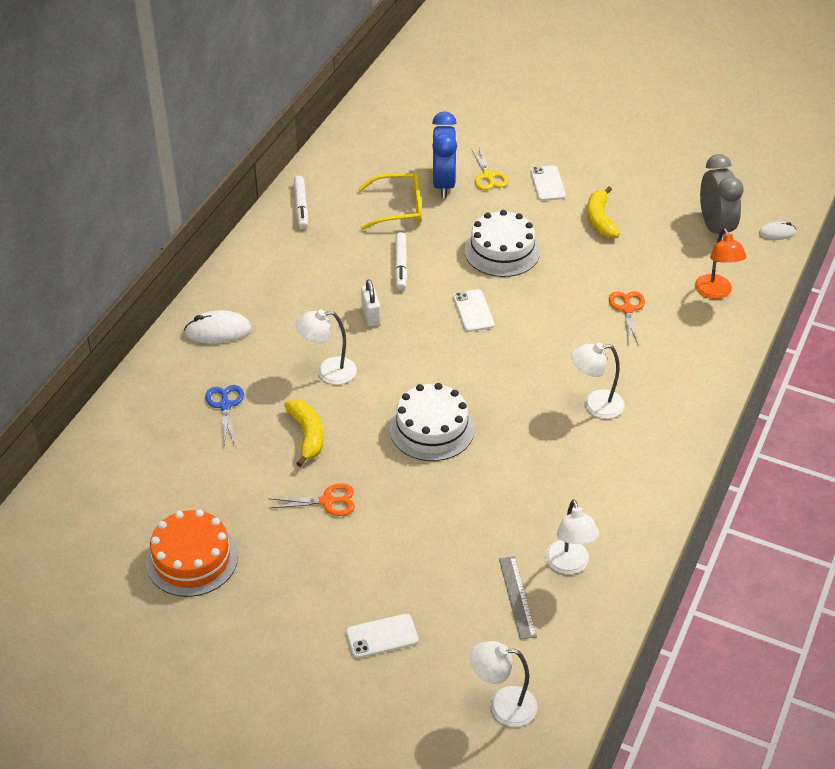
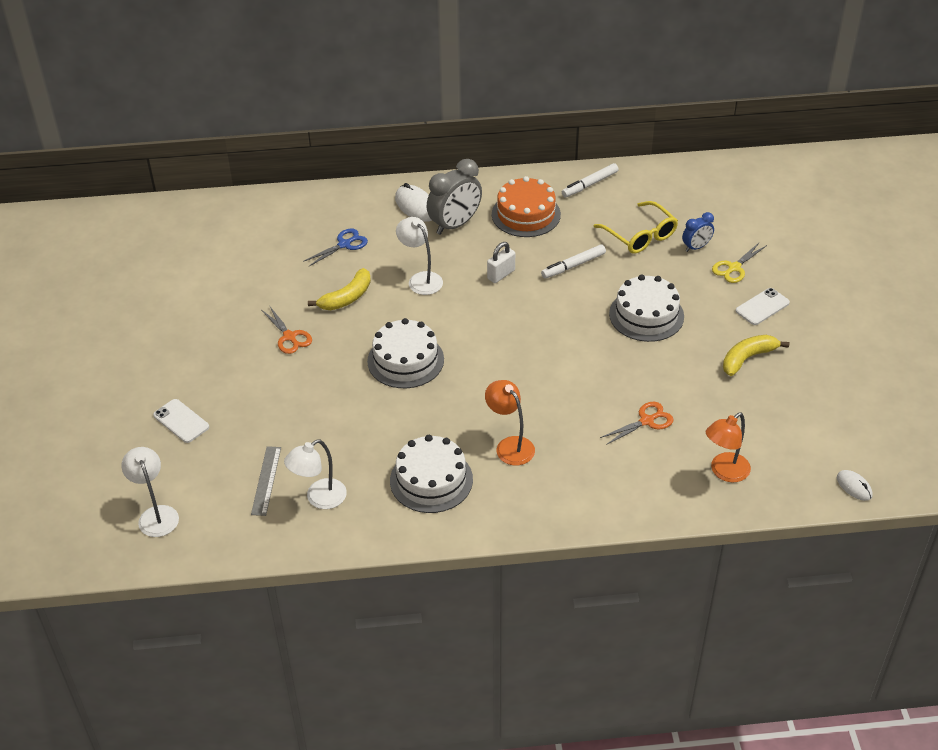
camera: 60 degrees right, 0 degrees up
orange cake [146,509,238,597] -> orange cake moved to [492,176,561,237]
blue clock [432,111,457,198] -> blue clock [682,212,714,252], size x0.55
white phone [453,289,494,332] -> none
grey ruler [499,556,537,639] -> grey ruler turned 45 degrees counterclockwise [251,446,281,516]
white lamp [571,343,625,419] -> orange lamp [485,380,535,465]
grey clock [700,154,744,241] -> grey clock moved to [427,159,482,235]
none -> white cake [390,435,473,513]

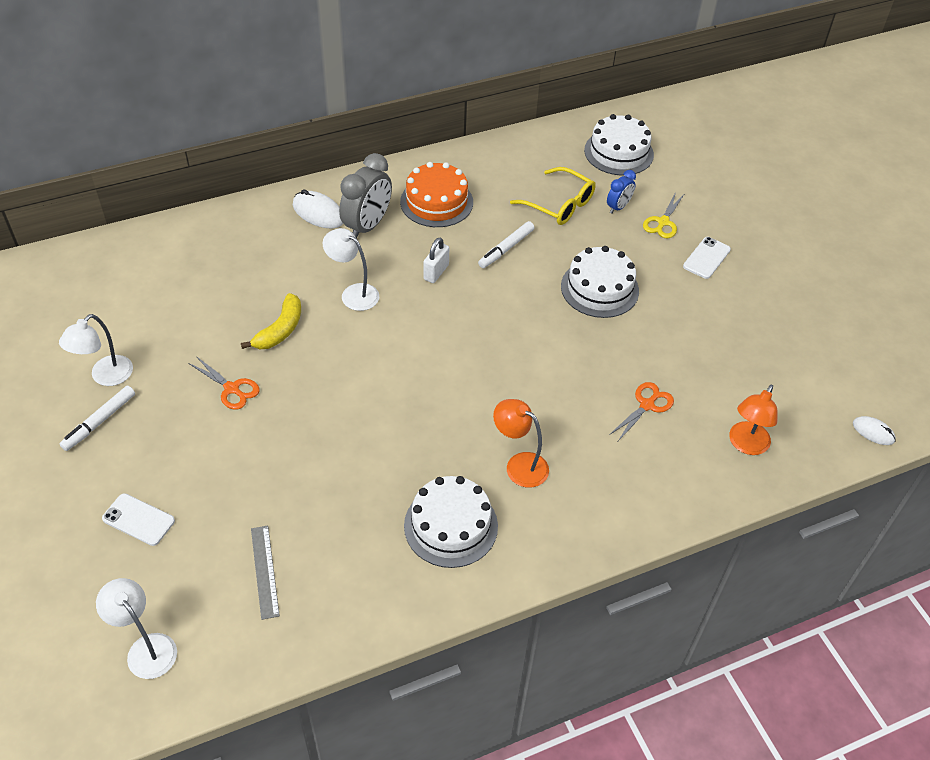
camera: 20 degrees left, 5 degrees up
white lamp [284,439,347,509] -> white lamp moved to [59,314,133,386]
blue scissors [303,228,368,267] -> none
white cake [367,318,444,388] -> white cake moved to [584,114,654,175]
white marker [562,163,619,197] -> white marker moved to [60,386,135,451]
yellow banana [723,335,789,376] -> none

